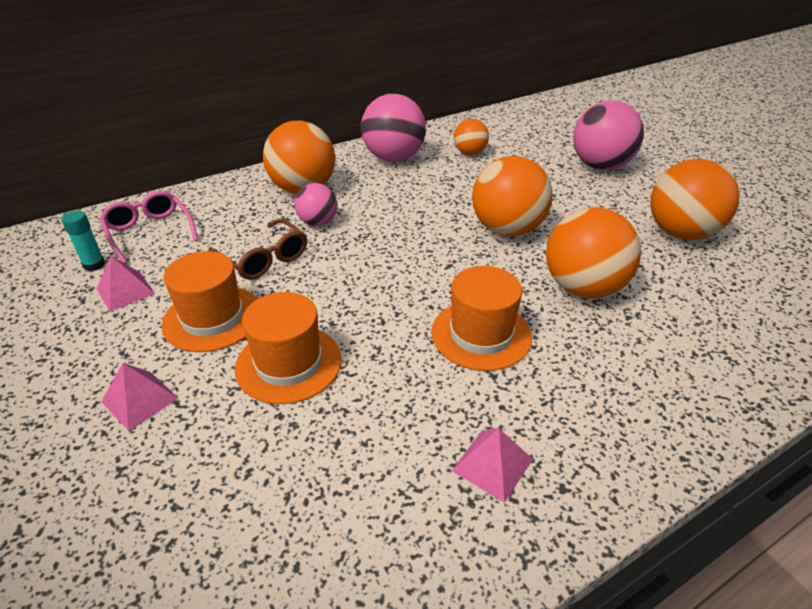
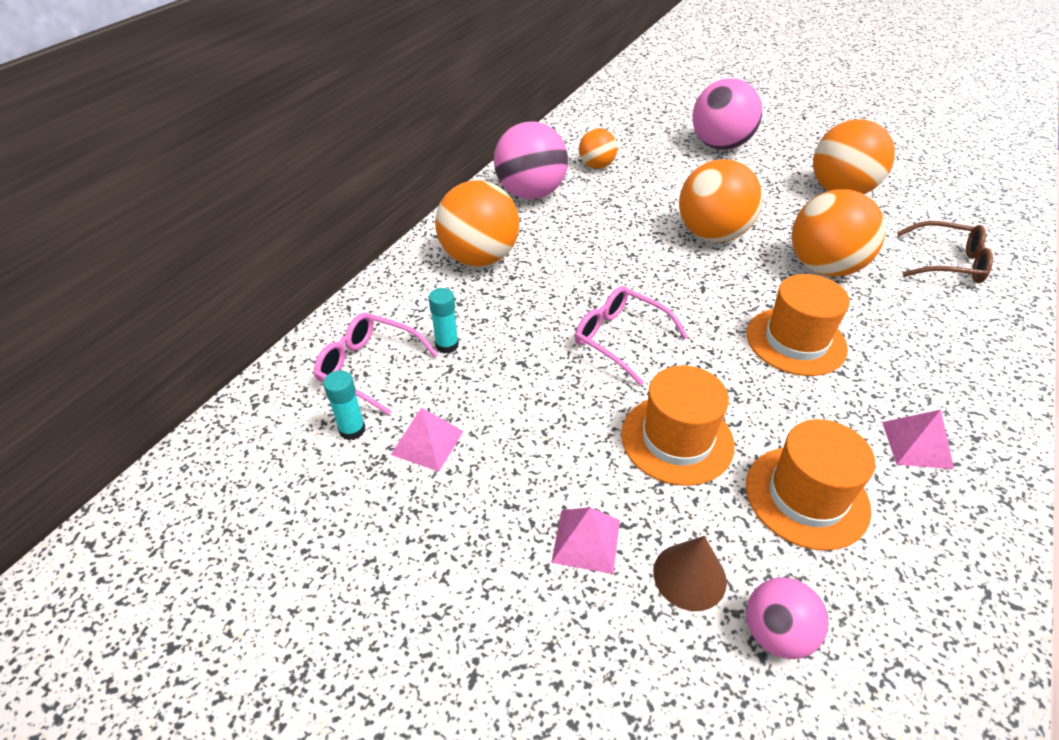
camera: 30 degrees left, 5 degrees up
orange hat [161,251,257,352] -> orange hat moved to [746,419,875,551]
brown glasses [208,218,307,280] -> brown glasses moved to [897,221,993,283]
pink ball [294,183,337,226] -> pink ball moved to [746,577,829,659]
none -> turquoise glue stick [428,288,459,354]
none -> pink glasses [575,286,688,385]
none -> brown cone [653,536,727,611]

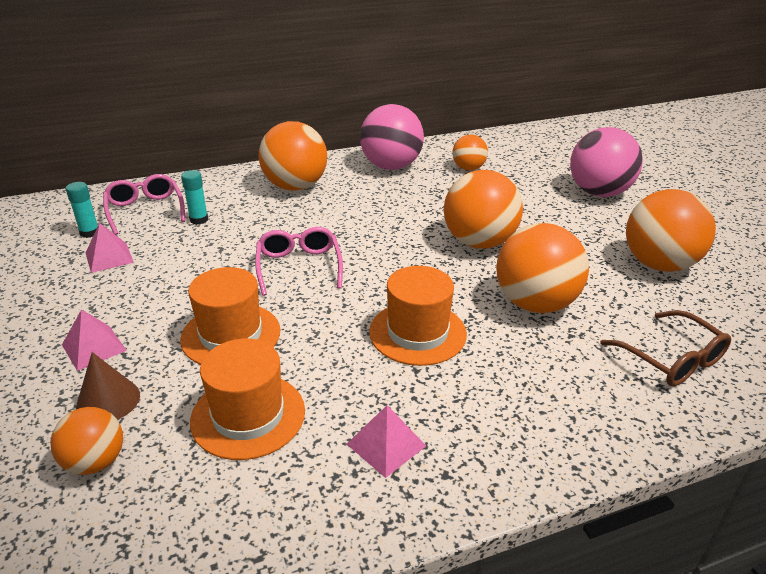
camera: 40 degrees right, 10 degrees down
pink ball [746,577,829,659] -> orange ball [50,407,123,475]

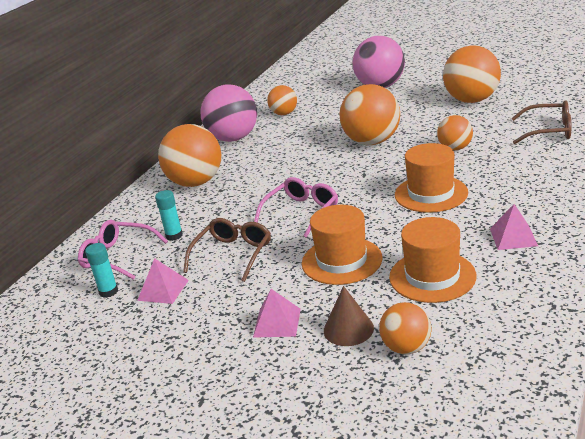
camera: 40 degrees left, 5 degrees down
pink glasses [255,227,343,296] -> pink glasses turned 90 degrees clockwise [254,177,338,238]
orange ball [496,223,589,313] -> orange ball [437,115,473,150], size x0.56
none -> brown glasses [183,218,271,282]

